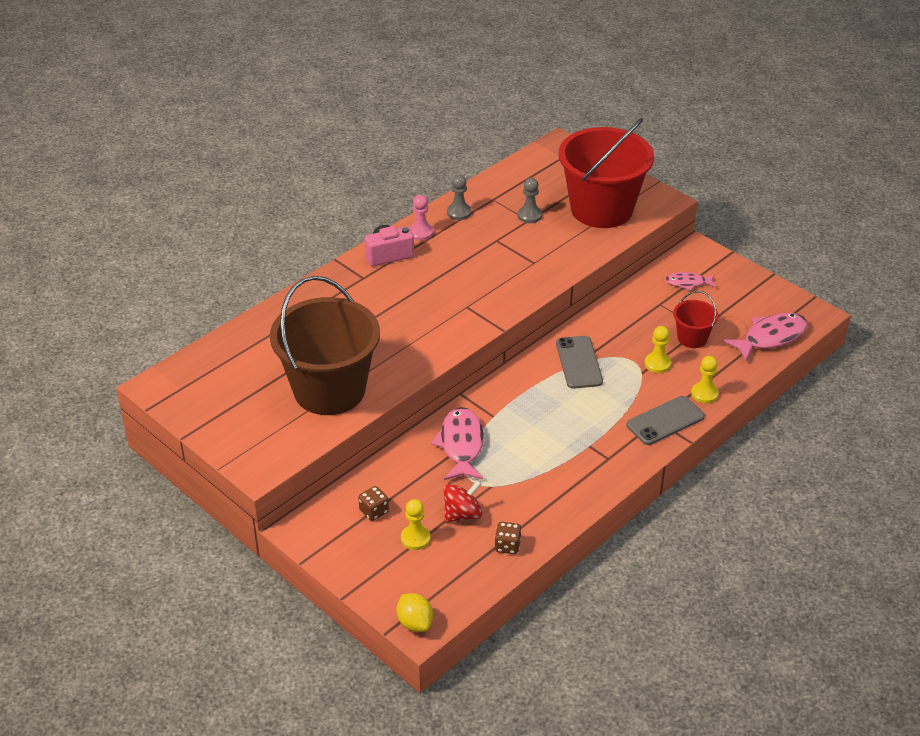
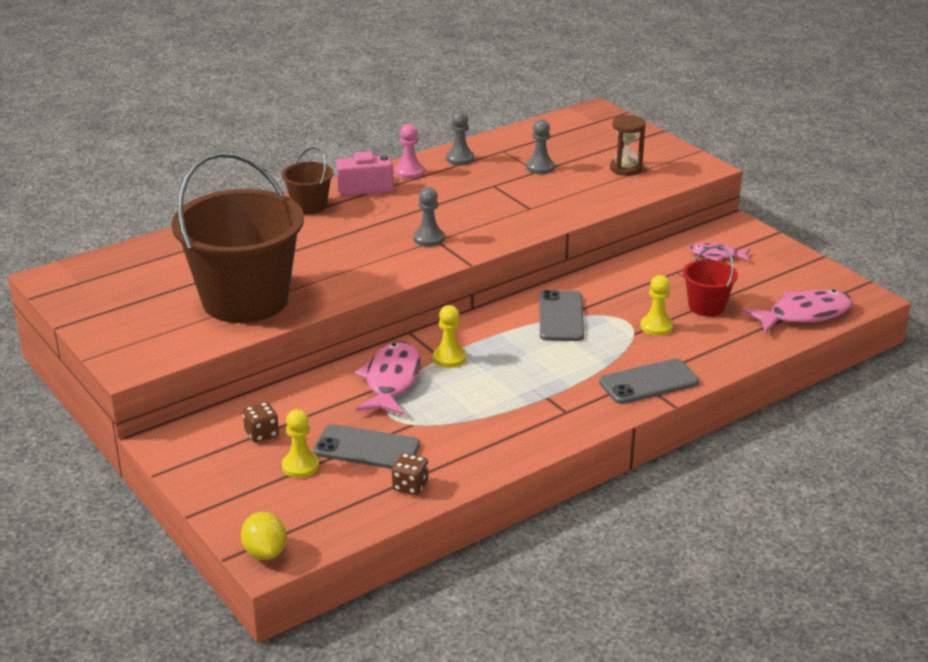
camera: 10 degrees right, 10 degrees down
red spinning top [444,480,482,523] -> grey phone [313,424,420,469]
red bucket [559,118,654,228] -> brown hourglass [610,115,646,176]
yellow pawn [691,356,719,404] -> yellow pawn moved to [433,305,466,368]
none -> brown bucket [282,147,333,214]
none -> grey pawn [413,187,444,247]

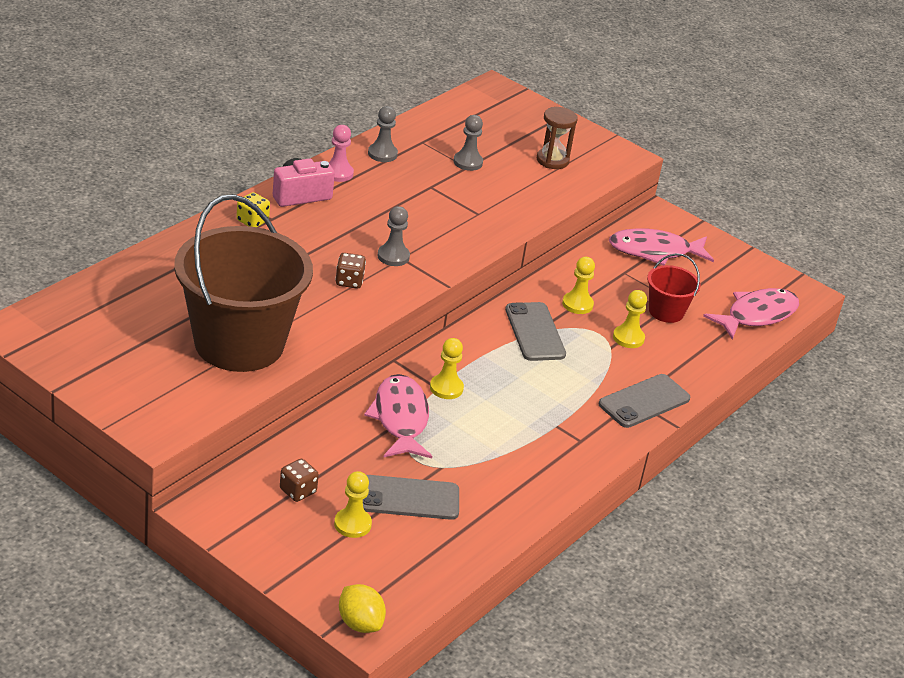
camera: 20 degrees left, 5 degrees up
brown bucket [282,147,333,214] -> yellow dice [236,192,270,227]
brown dice [392,453,428,495] -> brown dice moved to [335,253,366,288]
pink fish [689,242,750,261] -> pink fish [609,228,714,266], size x1.73
none -> yellow pawn [562,257,595,314]

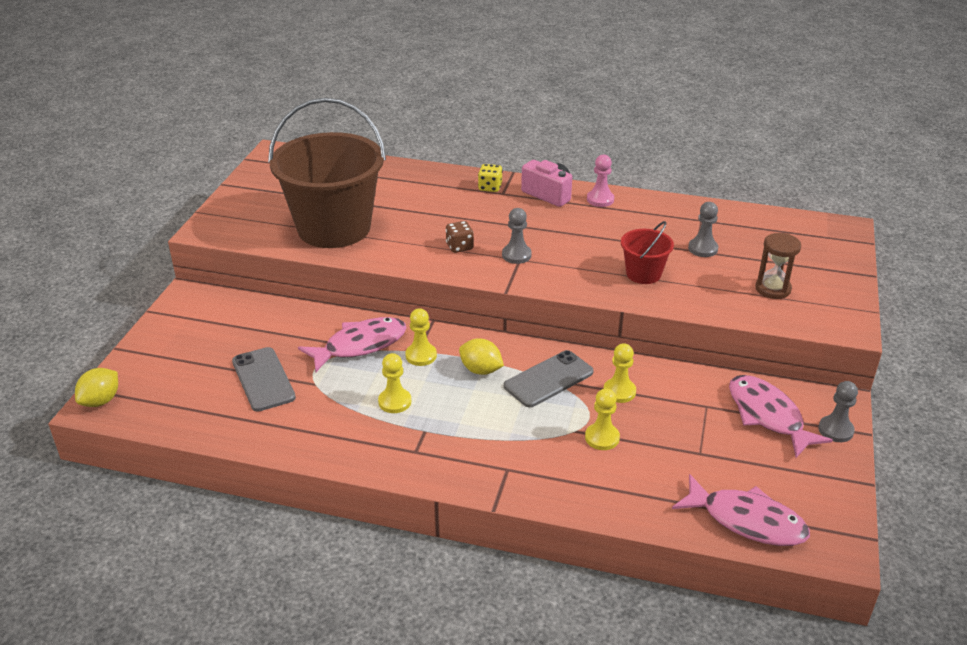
camera: 70 degrees right, 0 degrees up
brown dice [280,459,319,502] -> none
yellow pawn [334,471,372,538] -> yellow pawn moved to [378,353,411,413]
grey pawn [368,106,398,162] -> grey pawn moved to [818,381,858,442]
grey phone [599,374,690,428] -> none
red bucket [647,253,700,323] -> red bucket moved to [621,221,674,284]
none -> yellow lemon [459,338,504,375]

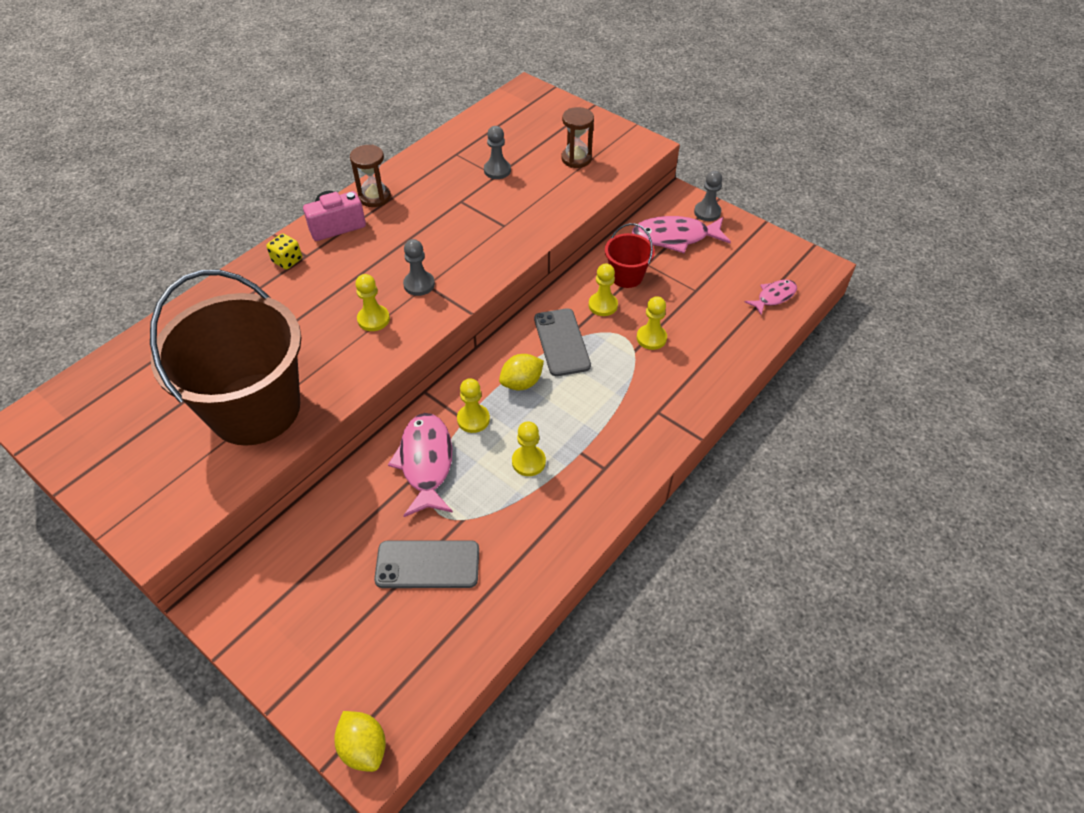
camera: 65 degrees left, 15 degrees up
brown dice [446,221,474,253] -> yellow pawn [355,274,390,331]
pink pawn [587,154,614,207] -> brown hourglass [350,145,391,207]
red bucket [621,221,674,284] -> red bucket moved to [605,223,655,288]
pink fish [672,474,810,546] -> pink fish [745,280,797,315], size x0.58

